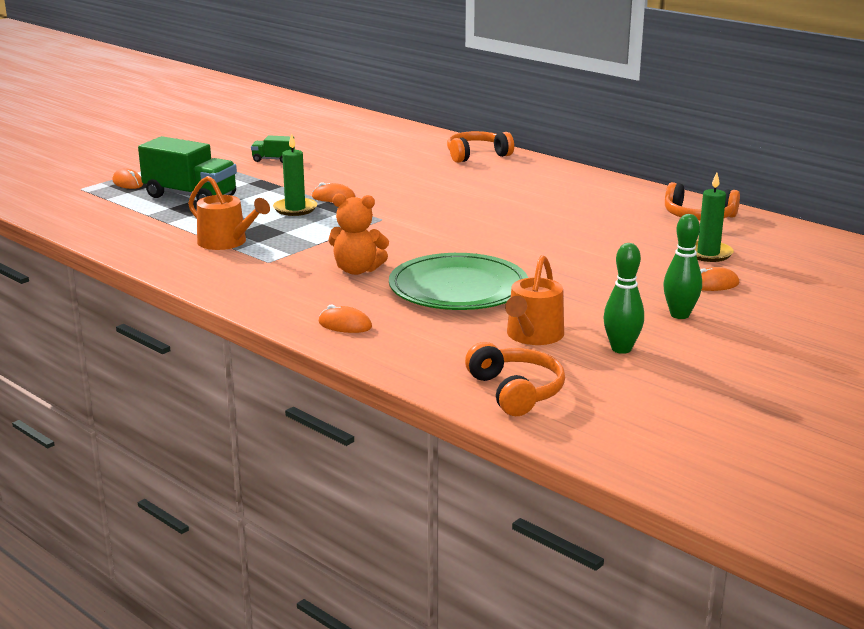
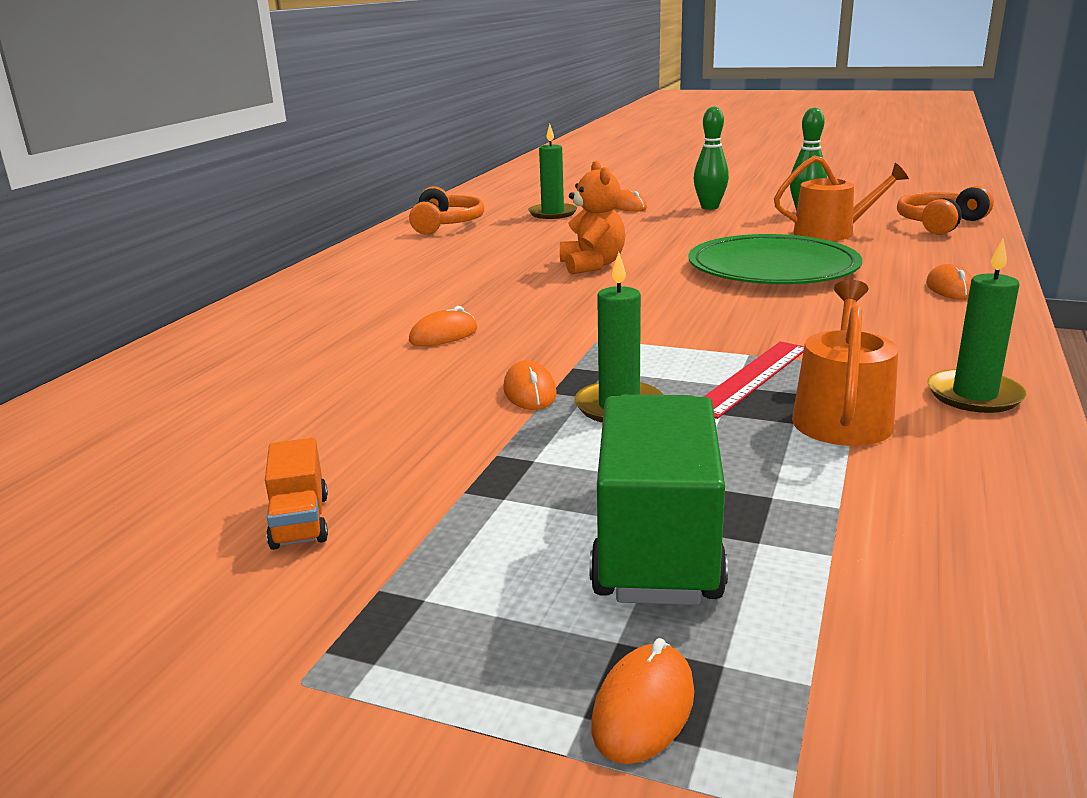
camera: 110 degrees left, 0 degrees up
green truck [251,135,295,163] -> orange truck [265,438,328,550]
orange teddy bear [328,193,389,275] -> orange teddy bear moved to [560,161,625,274]
orange headphones [447,131,514,163] -> none
none -> orange mouse [409,306,477,346]
none -> red ruler [704,341,804,419]
none -> green candle [927,239,1027,413]

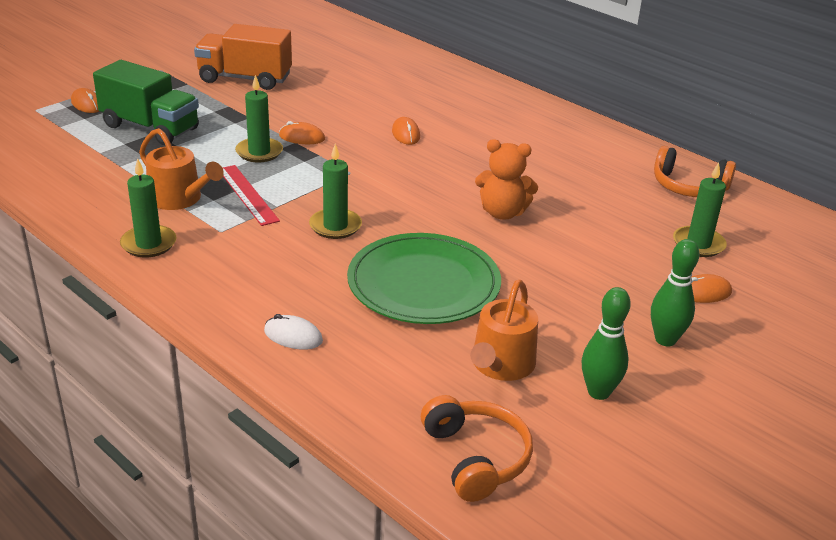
camera: 110 degrees right, 10 degrees up
orange truck [265,438,328,550] -> orange truck [194,24,292,90], size x2.07
orange mouse [926,264,972,300] -> white mouse [264,314,323,350]
none -> green candle [309,143,362,239]

